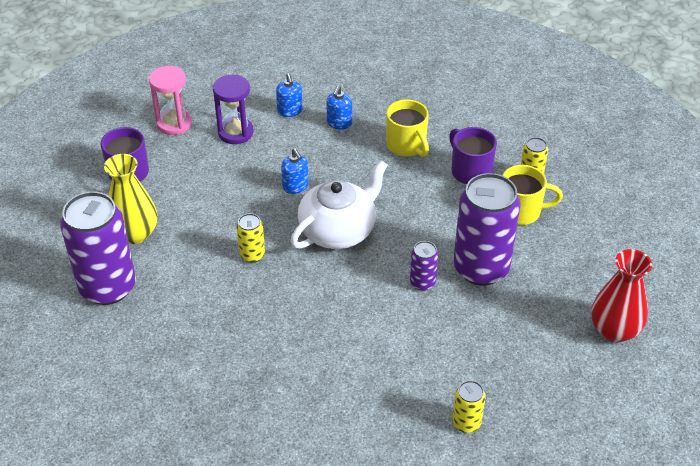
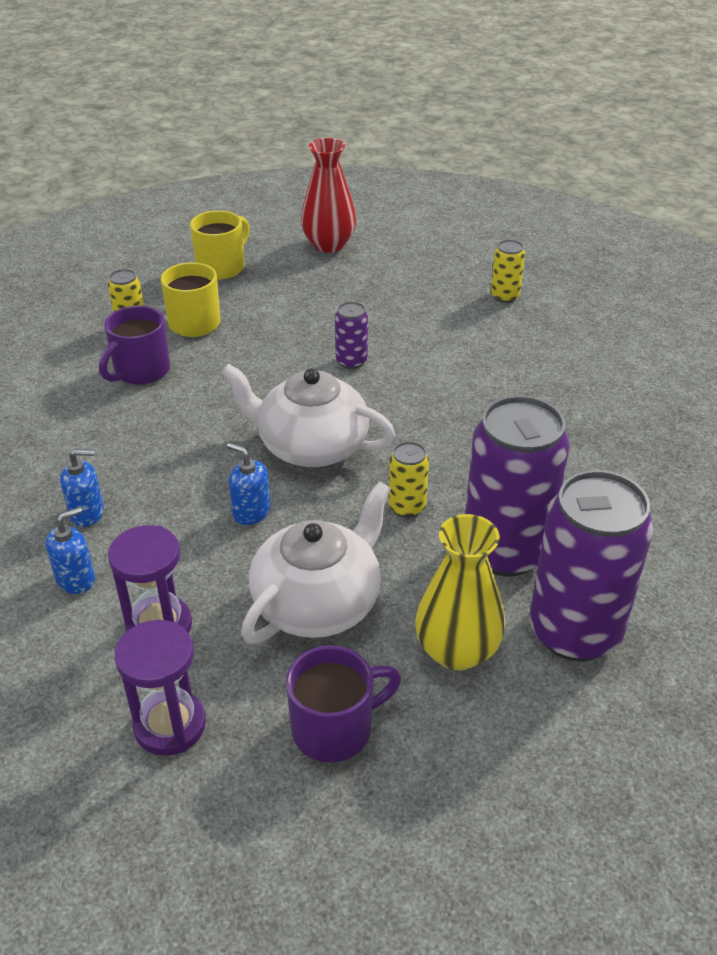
camera: 115 degrees left, 5 degrees down
pink hourglass [149,66,192,135] -> purple hourglass [115,620,206,756]
blue soap dispenser [281,148,309,194] -> blue soap dispenser turned 90 degrees counterclockwise [227,443,271,525]
yellow mug [386,99,429,157] -> yellow mug moved to [190,210,250,280]
purple can [454,173,521,286] -> purple can moved to [465,396,570,576]
none -> white teapot [241,481,391,643]

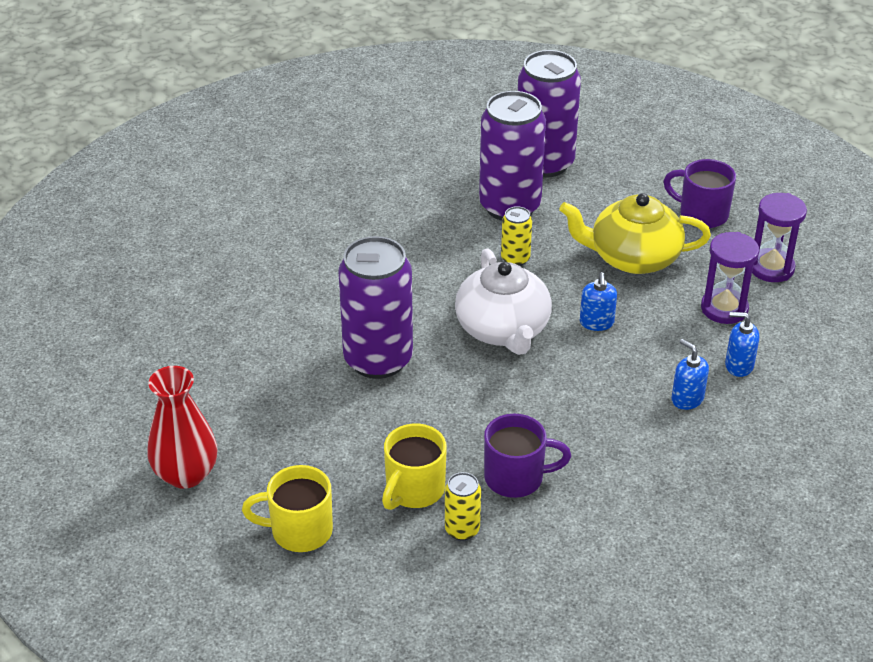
camera: 125 degrees left, 0 degrees up
white teapot [241,481,391,643] -> yellow teapot [559,193,711,274]
purple can [335,302,368,369] -> purple can [338,236,413,379], size x2.20
yellow vase [415,514,505,671] -> none
yellow can [491,240,525,303] -> none

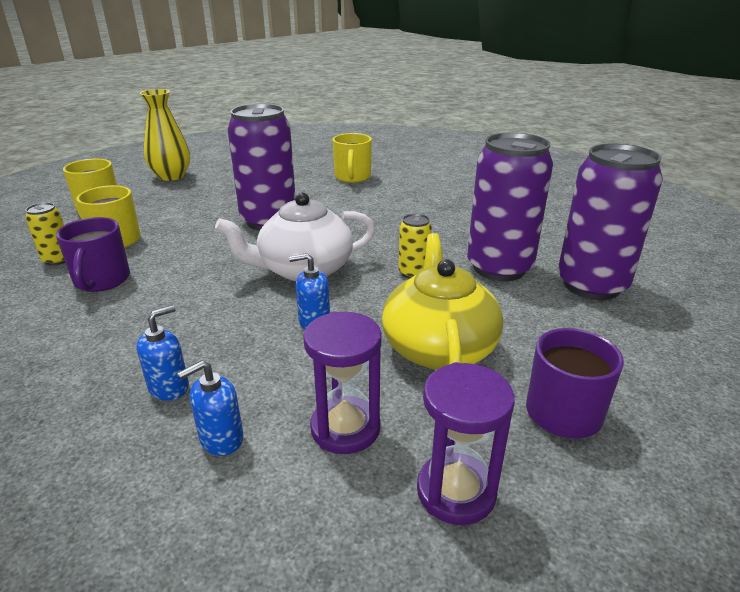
camera: 85 degrees right, 10 degrees down
red vase [147,366,217,489] -> yellow vase [140,89,190,181]
blue soap dispenser [725,312,759,377] -> blue soap dispenser turned 135 degrees counterclockwise [178,360,243,456]
none -> yellow mug [332,133,372,183]

